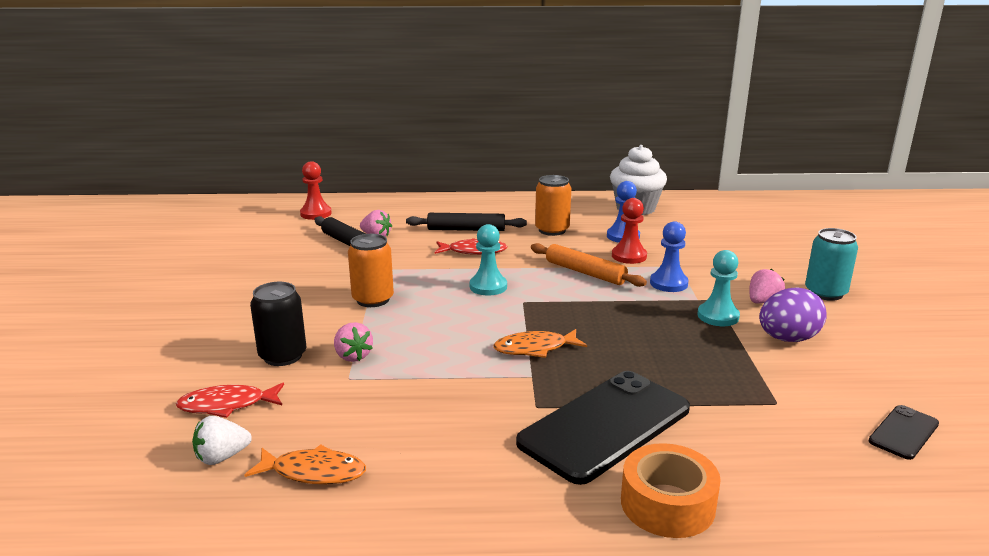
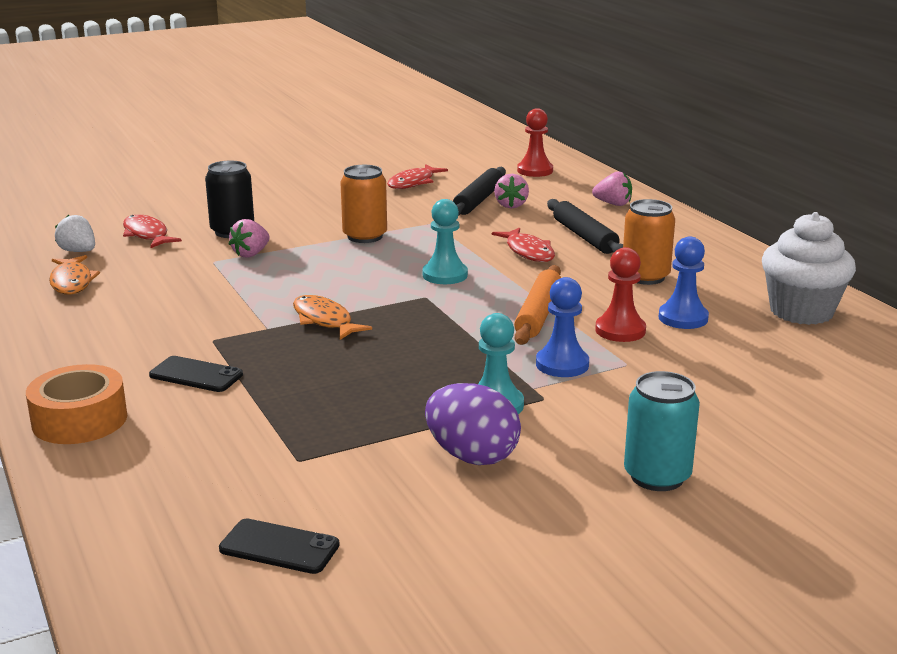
camera: 65 degrees right, 0 degrees up
black phone [516,371,690,485] -> black phone [149,356,243,392], size x0.46
pink strawberry [749,269,785,304] -> pink strawberry moved to [592,171,632,206]
none -> red fish [387,164,448,189]

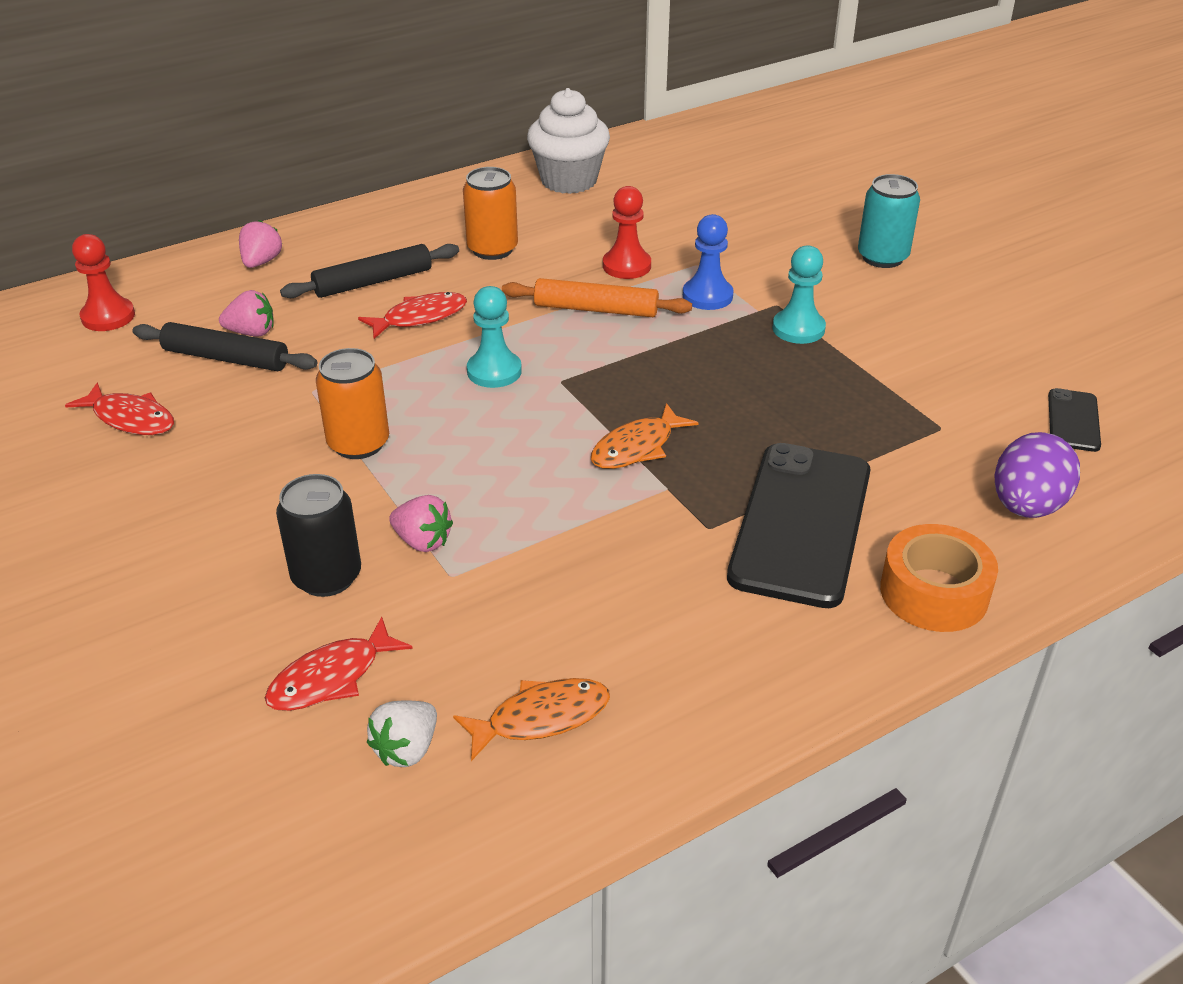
camera: 95 degrees left, 15 degrees up
black phone [149,356,243,392] -> black phone [727,443,870,608], size x2.16
purple egg [425,383,521,465] -> purple egg moved to [994,432,1080,518]
blue pawn [659,236,709,329] -> none

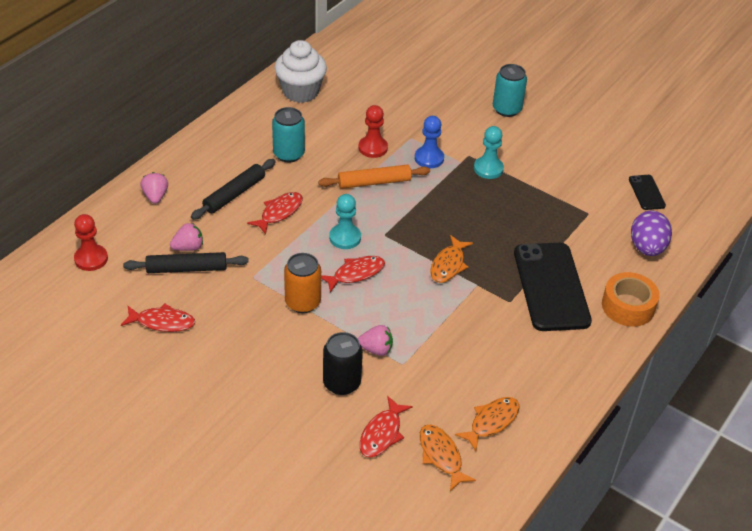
camera: 25 degrees left, 5 degrees up
white strawberry [367,701,437,767] -> orange fish [420,425,476,491]
orange can [463,167,518,260] -> turquoise can [272,107,305,163]
none -> red fish [321,256,385,293]

